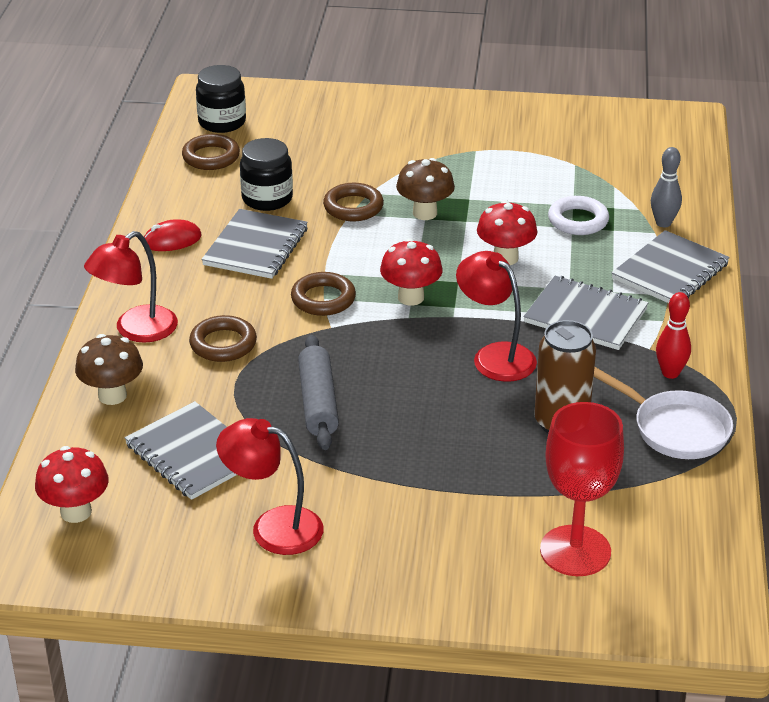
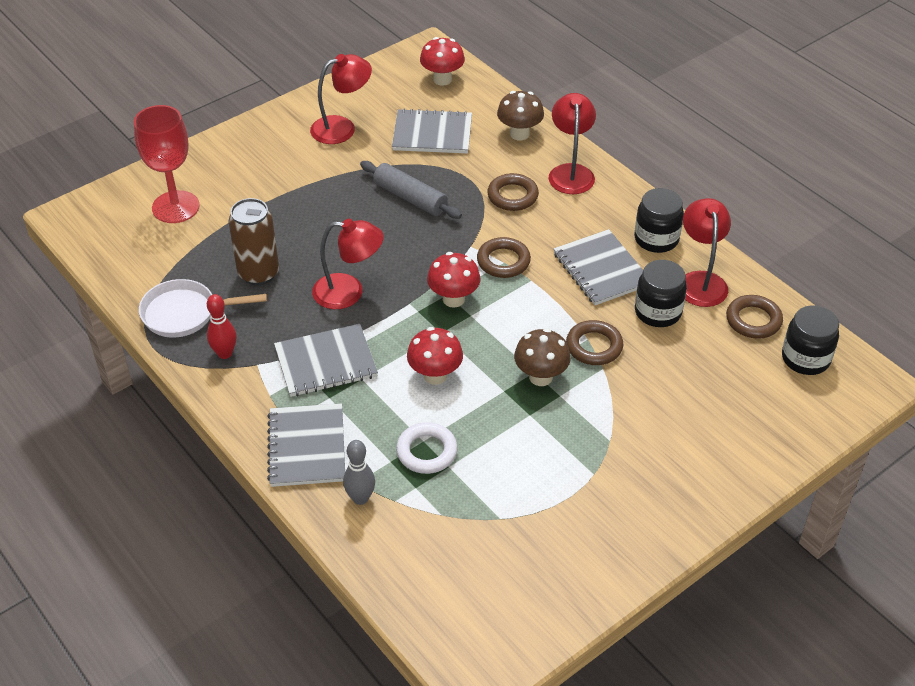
camera: 135 degrees right, 10 degrees up
red mouse [144,219,202,251] -> black jar [634,188,684,253]
none -> red lamp [683,198,731,307]

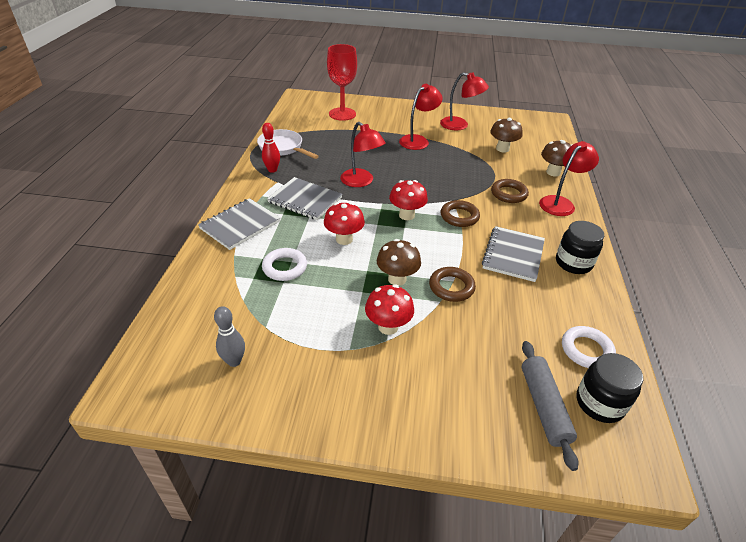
camera: 45 degrees right, 5 degrees down
brown can [229,198,279,285] -> none
grey bowling pin [343,440,375,505] -> grey bowling pin moved to [214,306,245,367]
grey rolling pin [360,161,462,219] -> grey rolling pin moved to [521,341,579,471]
grey notebook [392,108,472,154] -> brown mushroom [490,118,522,153]
red mushroom [420,37,465,85] -> red mushroom moved to [365,284,414,335]
black jar [635,260,687,327] -> none
red lamp [683,198,731,307] -> red lamp moved to [399,84,443,150]
brown ring [726,295,783,339] -> white ring [562,326,616,368]

